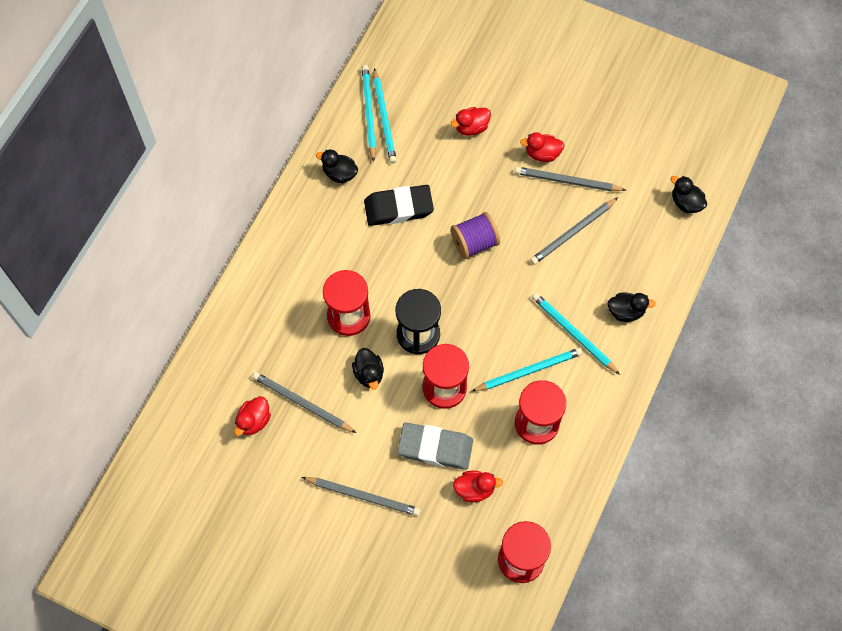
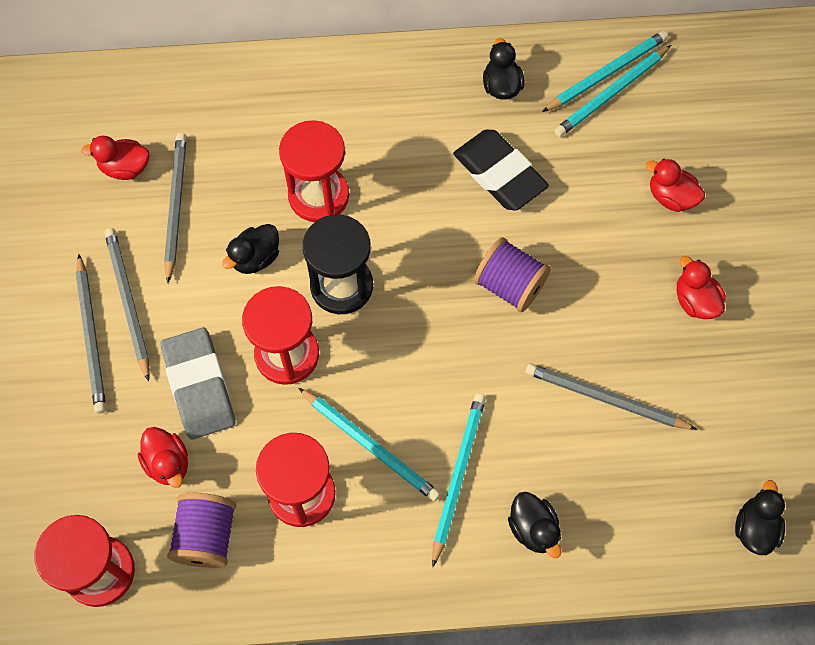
camera: 60 degrees right, 0 degrees up
grey pencil [515,167,626,191] -> grey pencil moved to [104,228,150,382]
none -> purple spool [167,493,236,568]

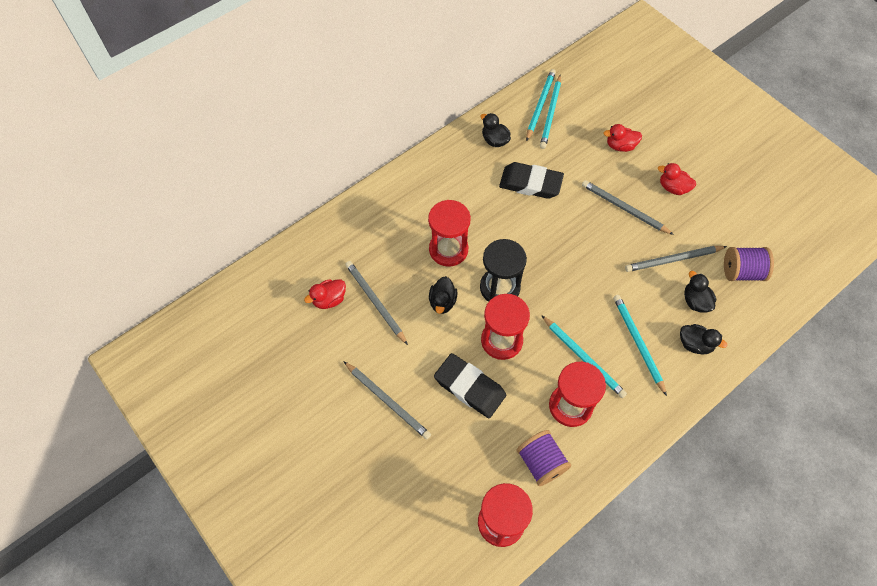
camera: 35 degrees left, 5 degrees down
grey pencil [104,228,150,382] -> grey pencil moved to [582,180,674,235]
red duck [138,427,188,488] -> none
grey eraser [161,328,235,440] -> black eraser [434,353,506,418]
turquoise pencil [299,388,441,502] -> turquoise pencil turned 45 degrees clockwise [541,315,627,398]
purple spool [474,237,551,312] -> purple spool moved to [724,247,774,281]
black duck [735,480,785,555] -> black duck moved to [684,271,716,313]

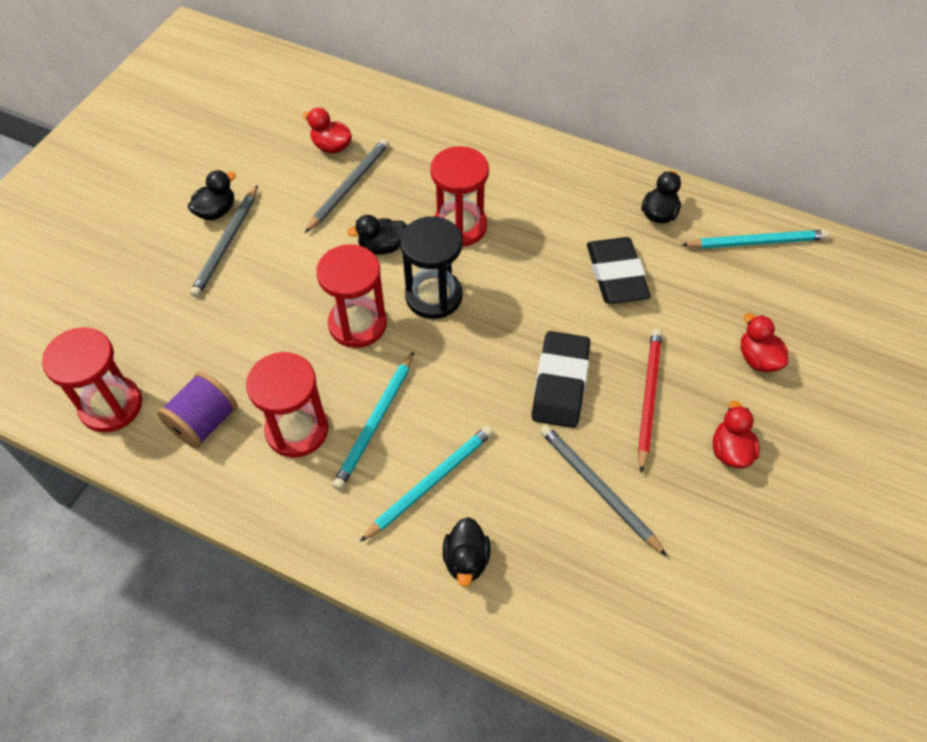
camera: 65 degrees right, 5 degrees down
black eraser [434,353,506,418] -> black eraser moved to [532,331,590,428]
turquoise pencil [540,75,561,149] -> none
grey pencil [582,180,674,235] -> red pencil [638,329,662,473]
black duck [684,271,716,313] -> black duck moved to [188,170,236,220]
purple spool [724,247,774,281] -> none

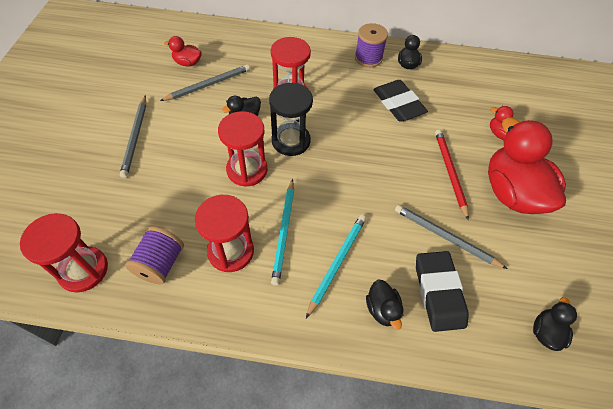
camera: 20 degrees left, 0 degrees up
black duck [188,170,236,220] -> black duck moved to [533,297,577,351]
grey pencil [305,139,389,233] -> grey pencil turned 45 degrees clockwise [160,64,250,101]
black eraser [532,331,590,428] -> black eraser moved to [416,251,469,332]
turquoise pencil [682,230,829,249] -> none
red duck [713,400,760,469] -> red duck [488,117,566,214], size x2.22
none -> purple spool [355,23,388,67]

